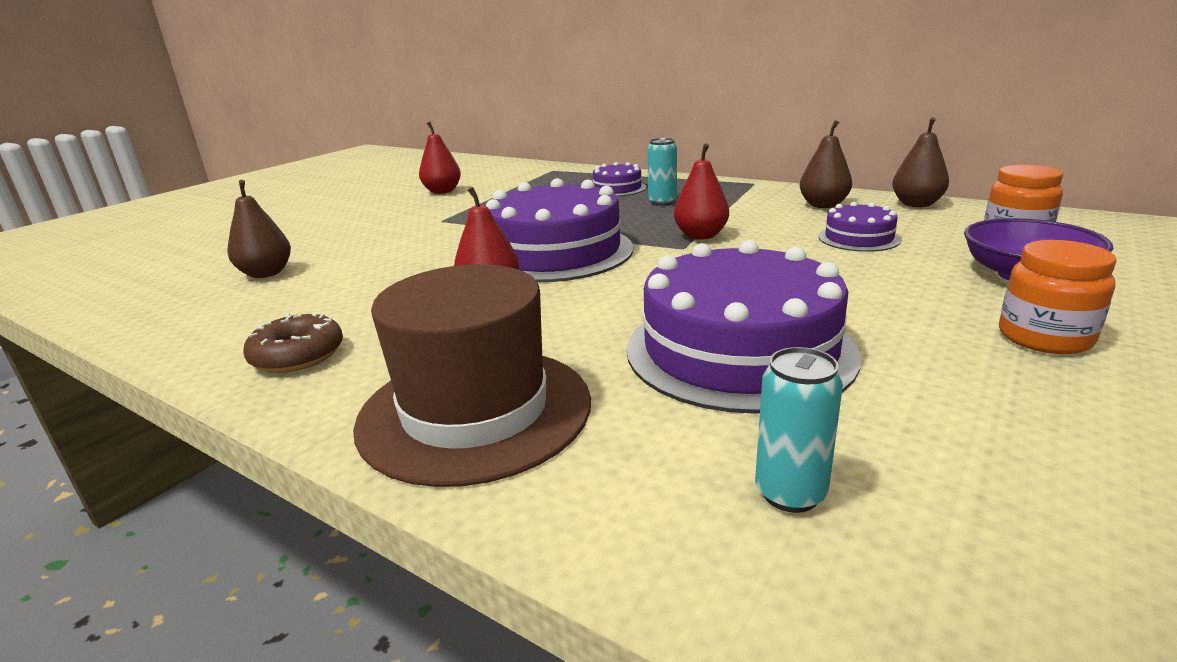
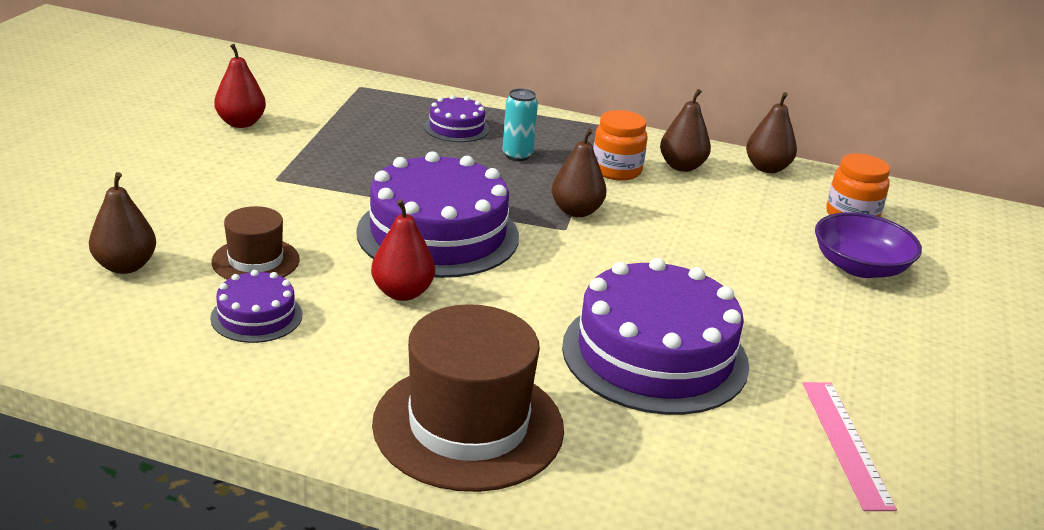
camera: 20 degrees left, 5 degrees up
brown donut [243,313,343,373] -> none
red pear [674,144,729,240] -> brown pear [551,128,607,217]
turquoise can [755,347,843,513] -> none
purple cake [818,202,901,252] -> purple cake moved to [210,270,302,343]
orange jar [999,240,1117,354] -> orange jar moved to [593,110,647,181]
none -> brown hat [211,206,300,280]
none -> pink ruler [803,382,897,511]

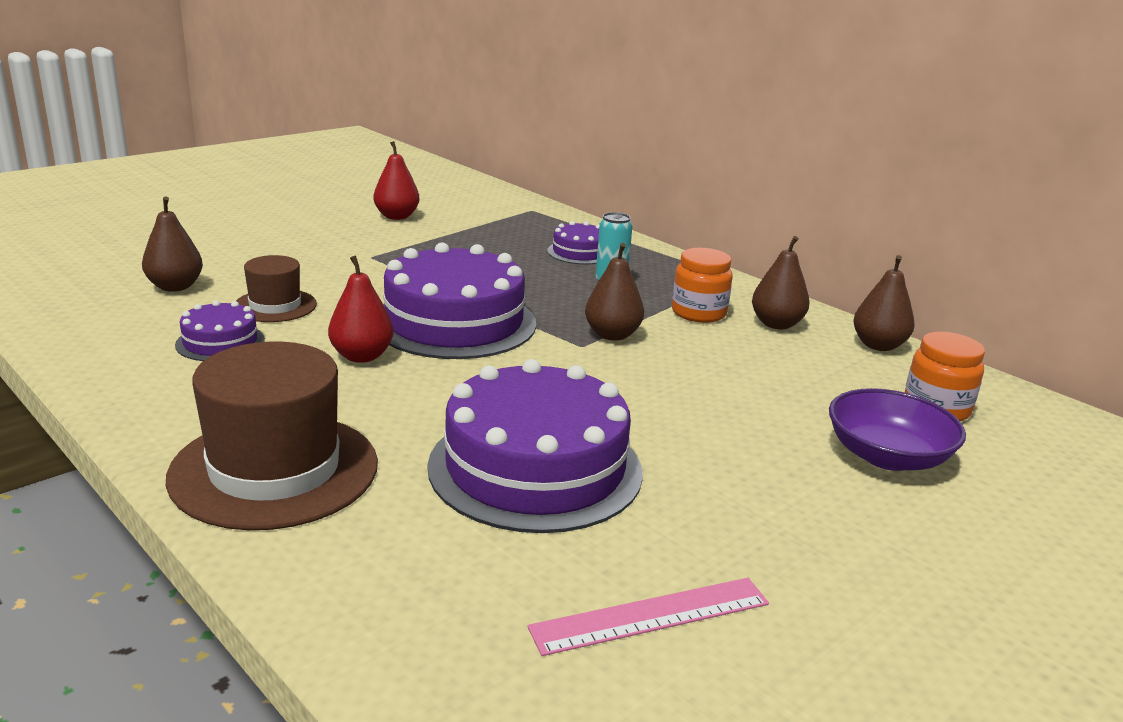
camera: 30 degrees right, 5 degrees down
pink ruler [803,382,897,511] -> pink ruler turned 45 degrees clockwise [527,578,769,656]

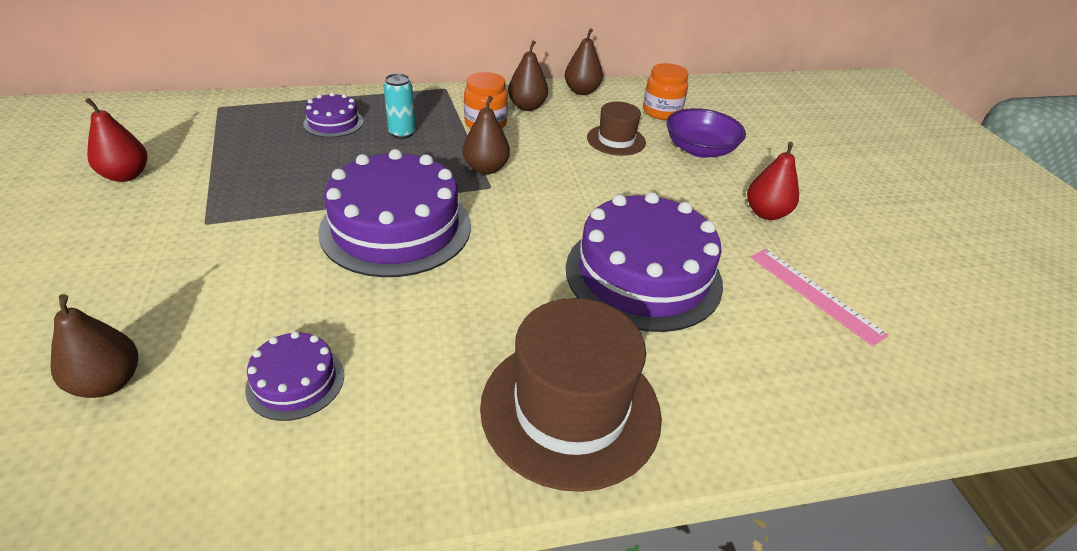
camera: 60 degrees left, 15 degrees up
brown hat [236,255,317,322] -> brown hat moved to [587,102,646,156]
red pear [328,255,393,363] -> red pear moved to [747,142,799,220]
pink ruler [527,578,769,656] -> pink ruler turned 45 degrees counterclockwise [750,249,889,346]

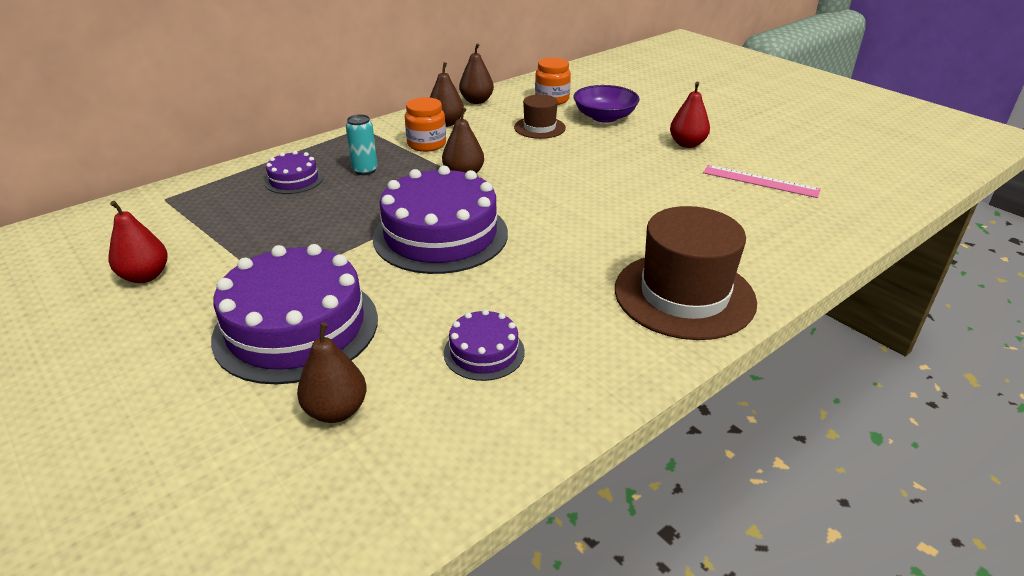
camera: 25 degrees left, 5 degrees down
purple cake [566,192,723,332] -> purple cake moved to [211,244,378,384]

